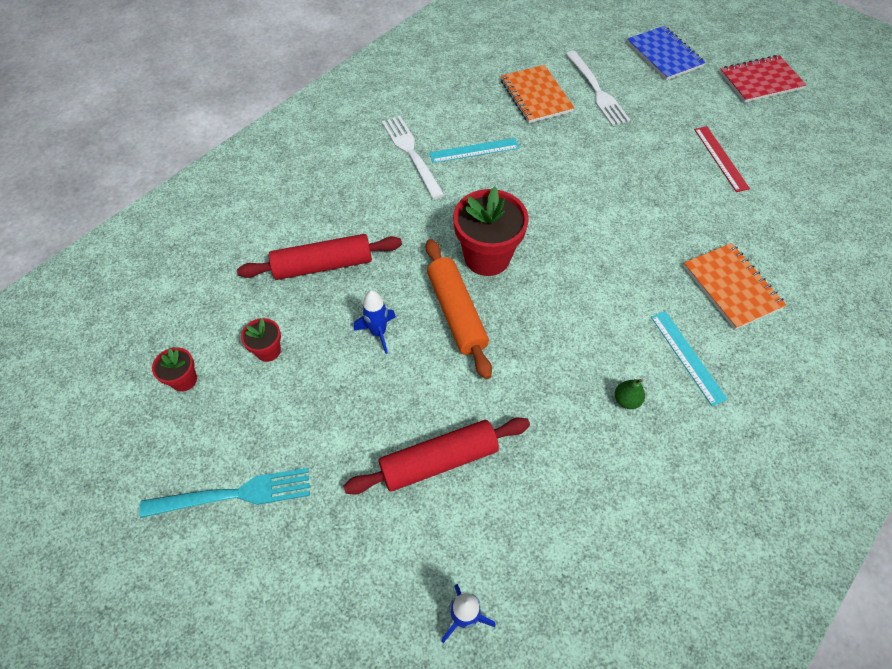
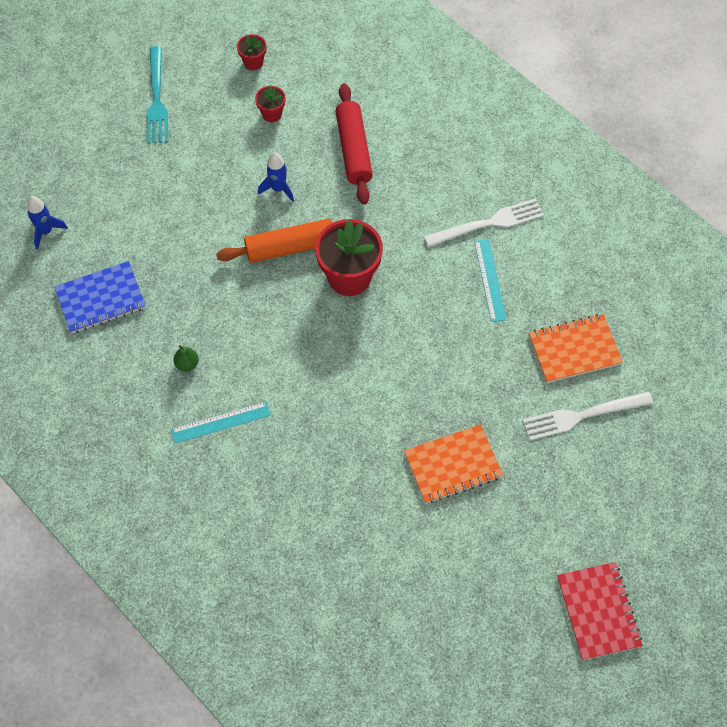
camera: 95 degrees right, 5 degrees up
red rolling pin [344,418,530,495] -> none
blue notebook [627,26,706,80] -> blue notebook moved to [54,261,146,334]
orange notebook [683,243,786,330] -> orange notebook moved to [404,424,503,504]
red ruler [694,126,750,192] -> none

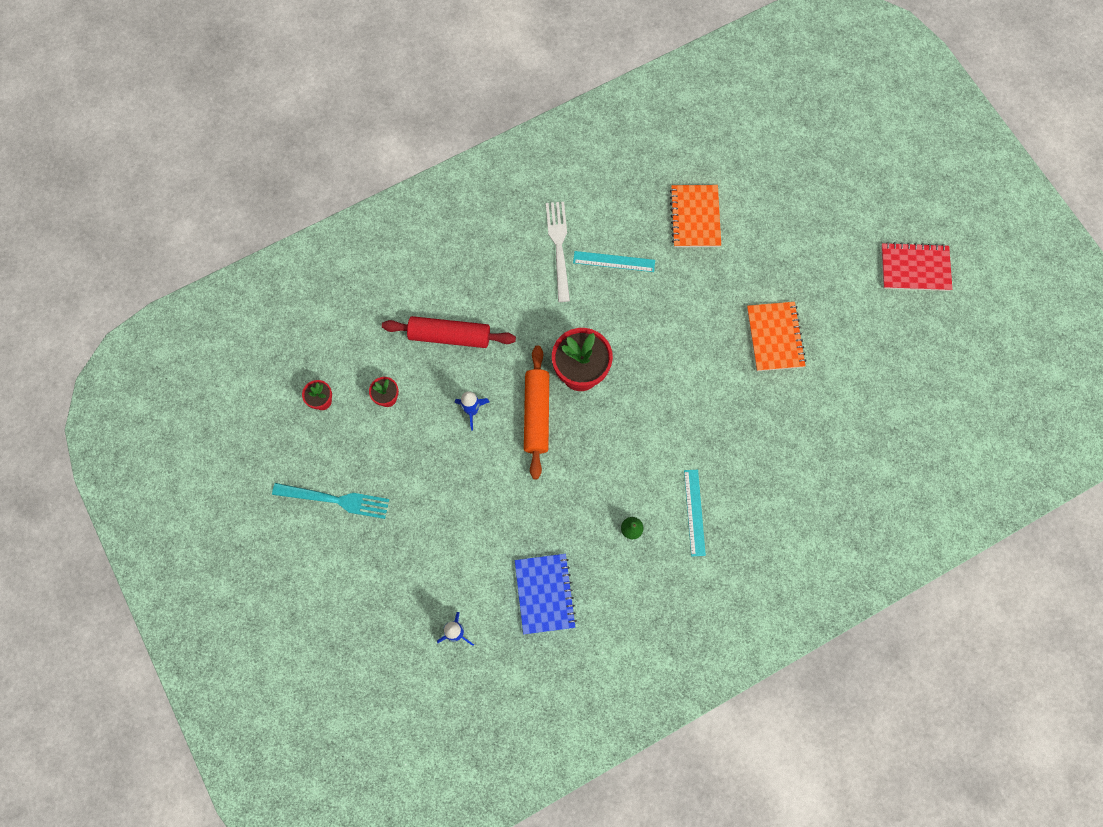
camera: 75 degrees left, 10 degrees up
white fork [523,391,653,440] -> none

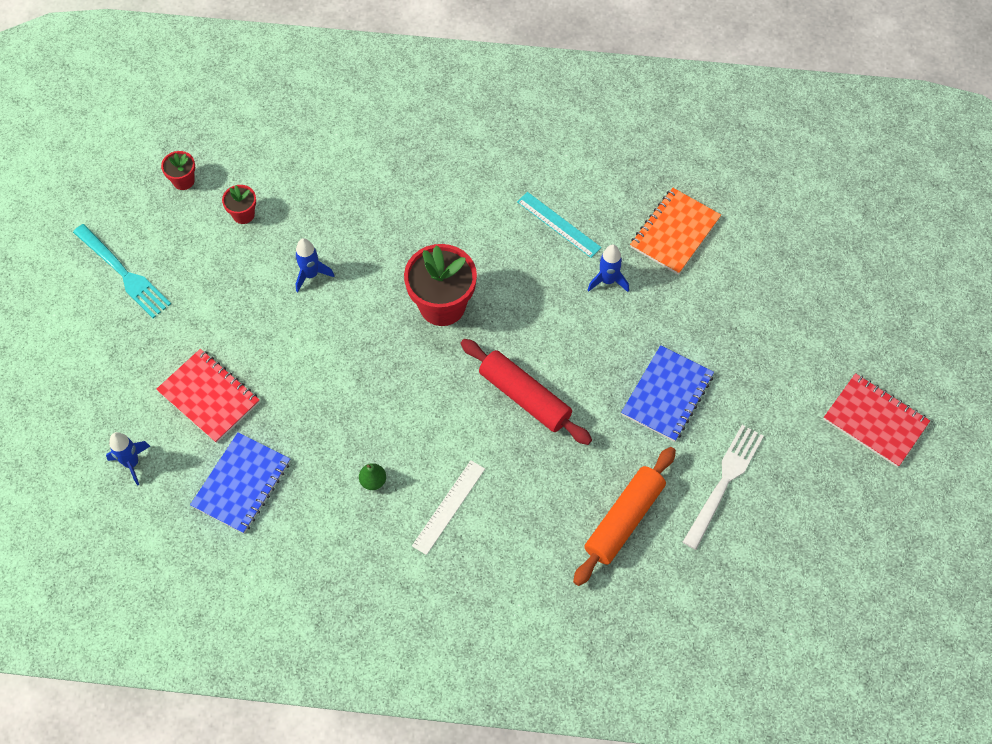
camera: 35 degrees right, 10 degrees down
red rolling pin [382,316,516,348] -> red rolling pin moved to [461,339,592,445]
orange rolling pin [524,346,549,479] -> orange rolling pin moved to [573,447,676,586]
white fork [546,202,570,302] -> white fork moved to [683,425,764,550]
turquoise ruler [684,470,706,556] -> white ruler [412,460,485,555]
orange notebook [747,302,806,371] -> blue notebook [621,345,714,442]
none -> red notebook [156,349,260,443]
none -> blue rocket [588,244,629,292]

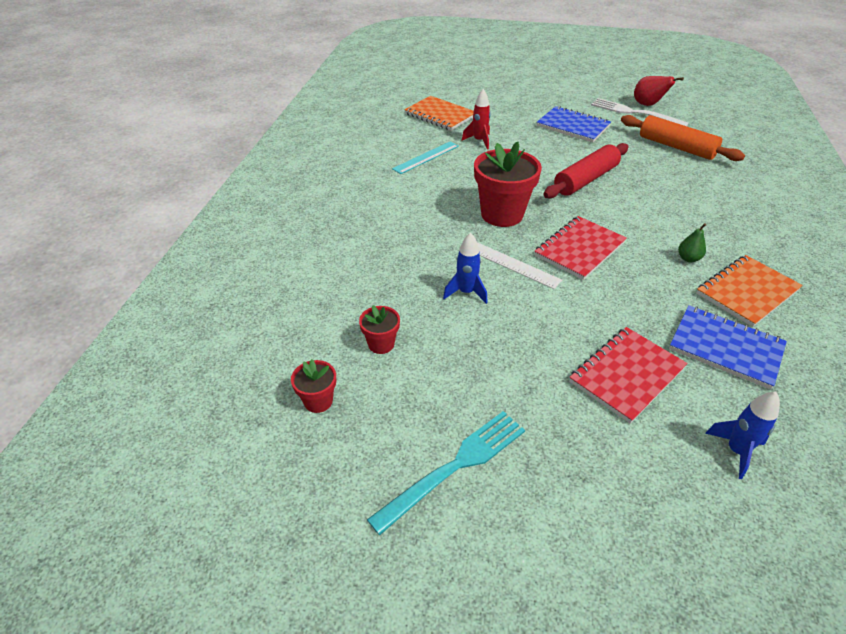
camera: 85 degrees left, 20 degrees down
white ruler [412,460,485,555] -> white ruler moved to [477,242,562,289]
blue rocket [588,244,629,292] -> red rocket [462,89,491,150]
red notebook [824,373,930,467] -> red notebook moved to [534,216,627,280]
none -> red pear [634,76,684,106]
none -> orange notebook [697,255,803,327]

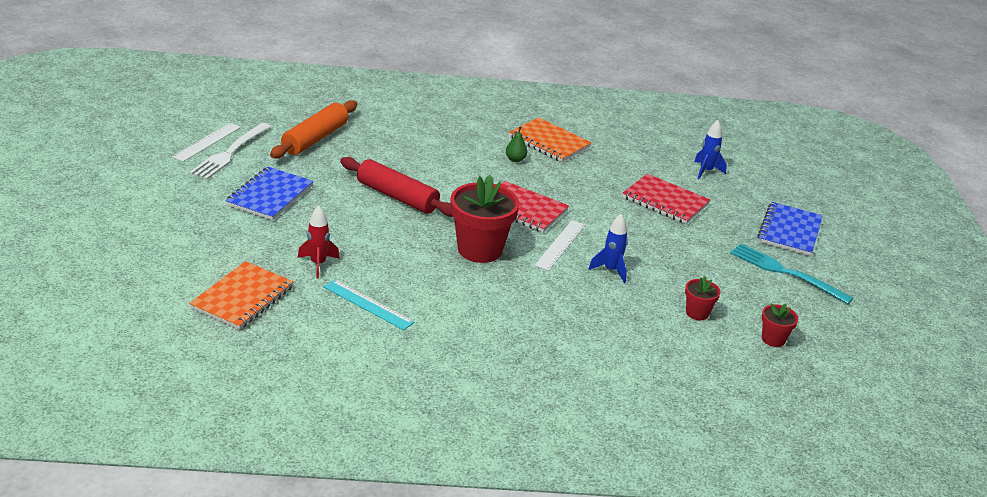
camera: 105 degrees left, 10 degrees down
red pear [634,76,684,106] -> white ruler [172,123,241,162]
blue notebook [669,305,787,389] -> blue notebook moved to [757,202,823,256]

